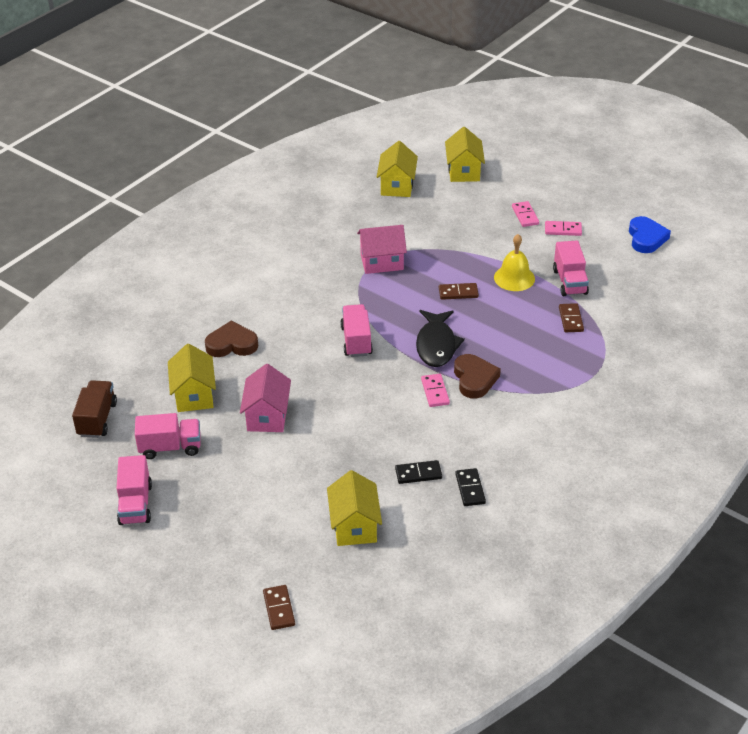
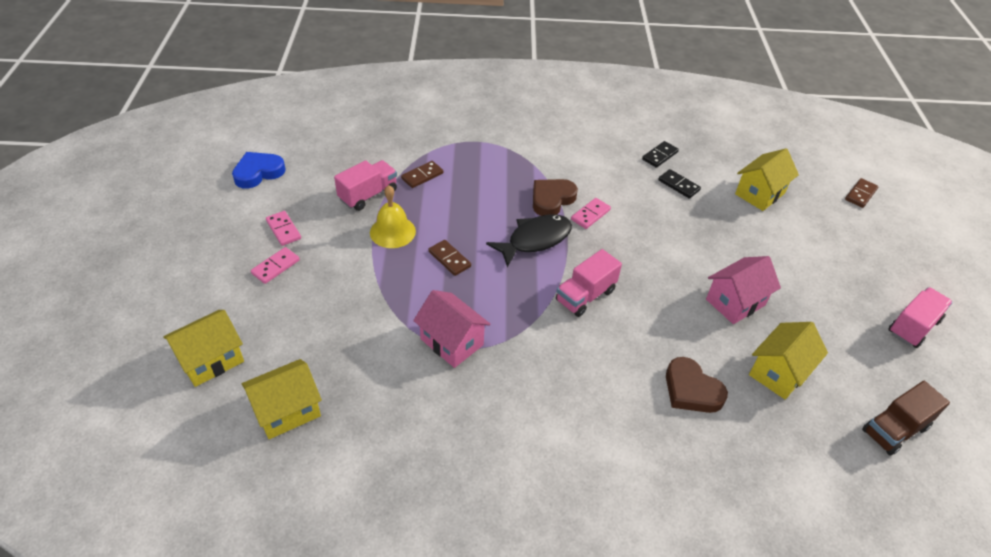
camera: 130 degrees left, 5 degrees up
pink truck [135,413,201,459] -> none

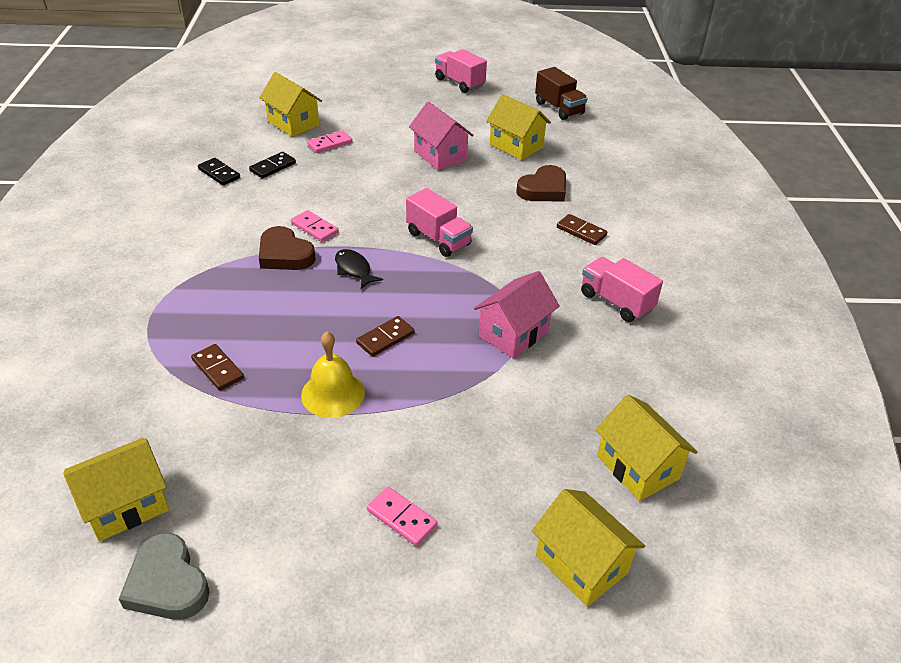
camera: 90 degrees left, 5 degrees down
blue heart [232,152,286,189] -> grey heart [119,533,210,620]
pink domino [266,211,301,246] -> pink domino moved to [307,130,353,153]
pink truck [334,160,397,211] -> pink truck moved to [581,257,663,322]
black fish [486,214,572,267] -> black fish [335,249,383,289], size x0.59
brown domino [845,178,879,208] -> brown domino moved to [557,214,607,245]
none -> yellow house [63,438,169,541]

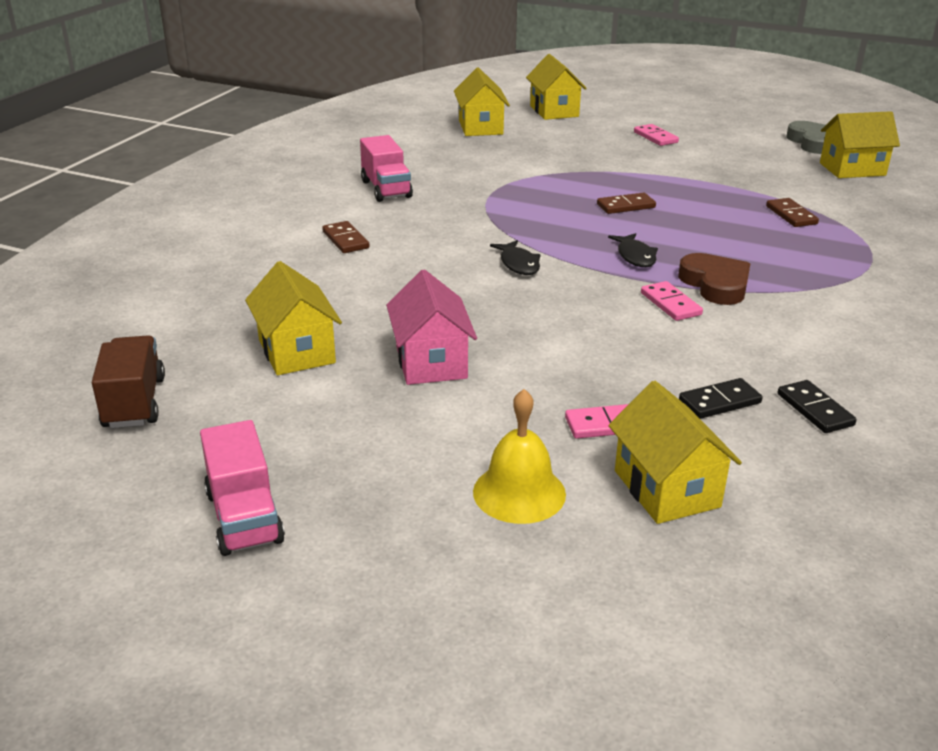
camera: 155 degrees left, 10 degrees down
yellow bell [301,332,365,418] -> yellow bell moved to [473,389,566,524]
pink truck [406,188,473,257] -> black fish [490,240,541,275]
pink house [474,271,560,359] -> none
brown heart [516,165,566,201] -> none

